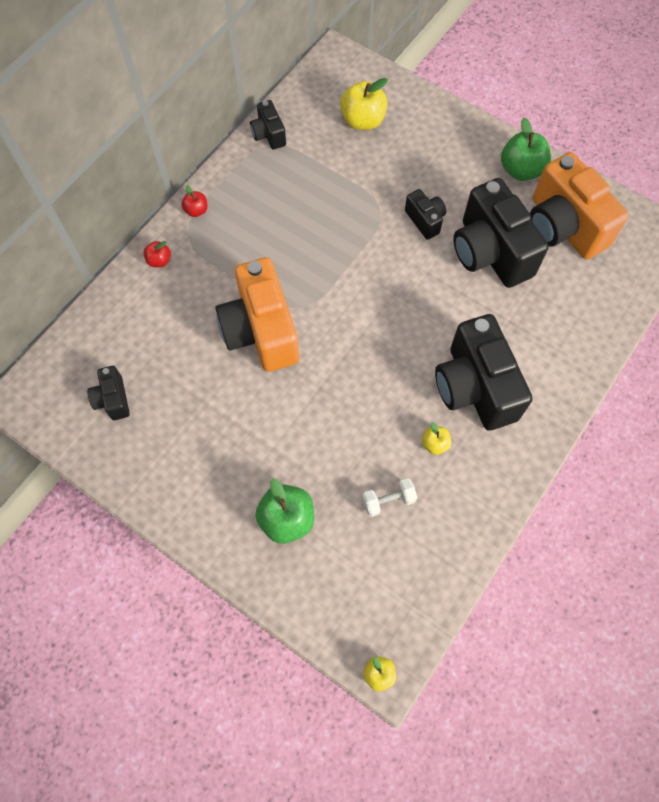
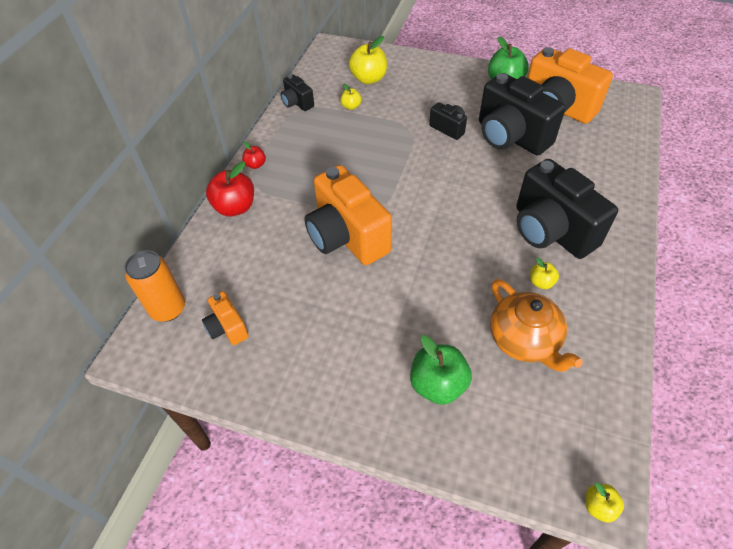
camera: 15 degrees left, 15 degrees down
black camera [87,366,130,420] -> orange camera [202,291,249,345]
red apple [143,241,171,267] -> red apple [206,161,254,217], size x1.90
white dumbbell [362,478,417,517] -> orange teapot [490,279,583,372]
none -> orange can [124,250,185,322]
none -> yellow apple [340,84,362,110]

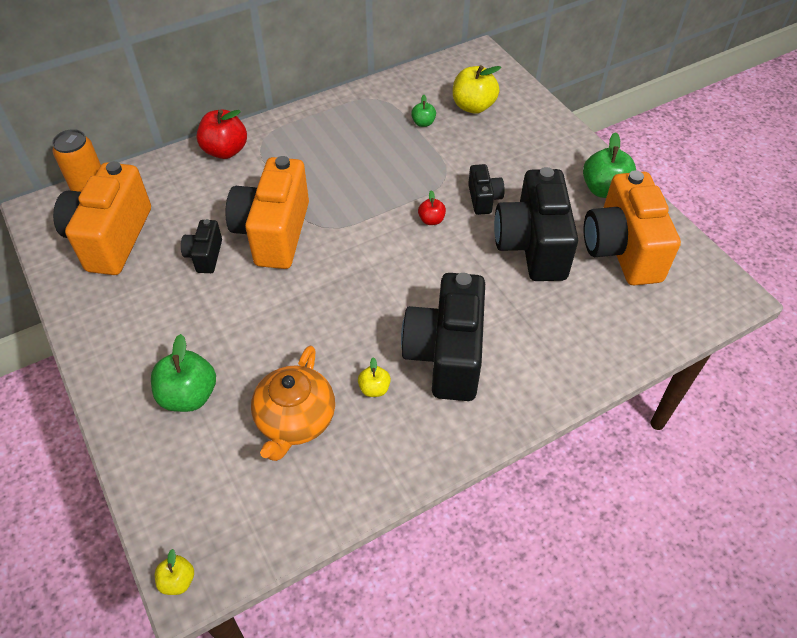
camera: 40 degrees right, 0 degrees up
orange camera [202,291,249,345] -> orange camera [53,161,151,275], size x2.09
red apple [242,142,266,169] -> red apple moved to [418,190,446,225]
black camera [280,74,314,111] -> black camera moved to [181,219,222,273]
yellow apple [340,84,362,110] -> green apple [411,95,436,127]

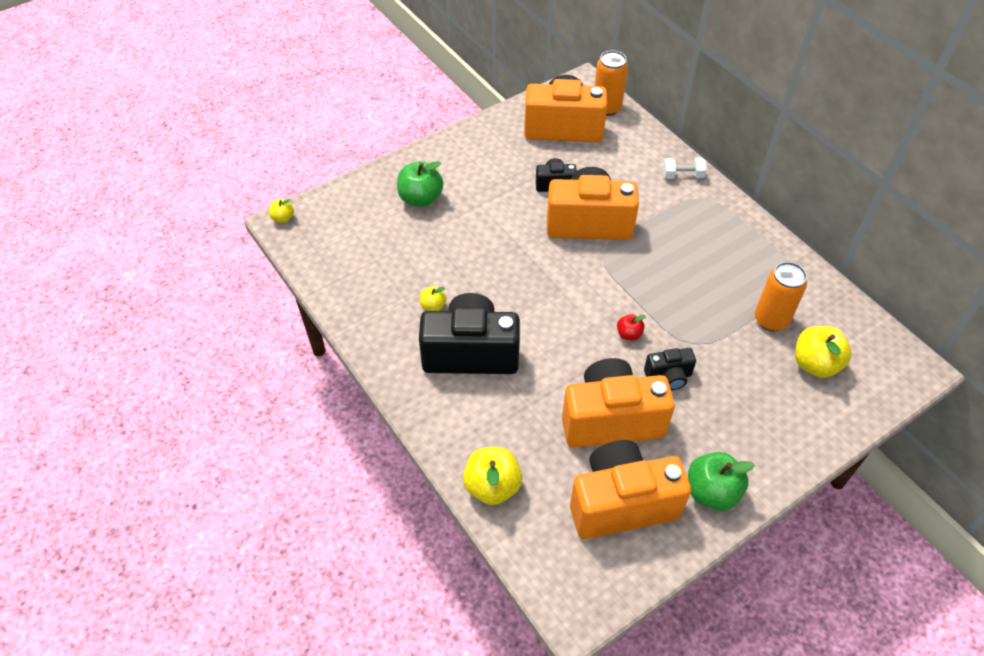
camera: 85 degrees right, 0 degrees up
red apple [196,109,247,159] -> white dumbbell [663,158,707,179]
orange teapot [251,346,335,461] -> none
green apple [411,95,436,127] -> orange can [755,262,807,331]
black camera [494,167,578,281] -> orange camera [562,358,675,448]
none -> yellow apple [463,447,522,505]

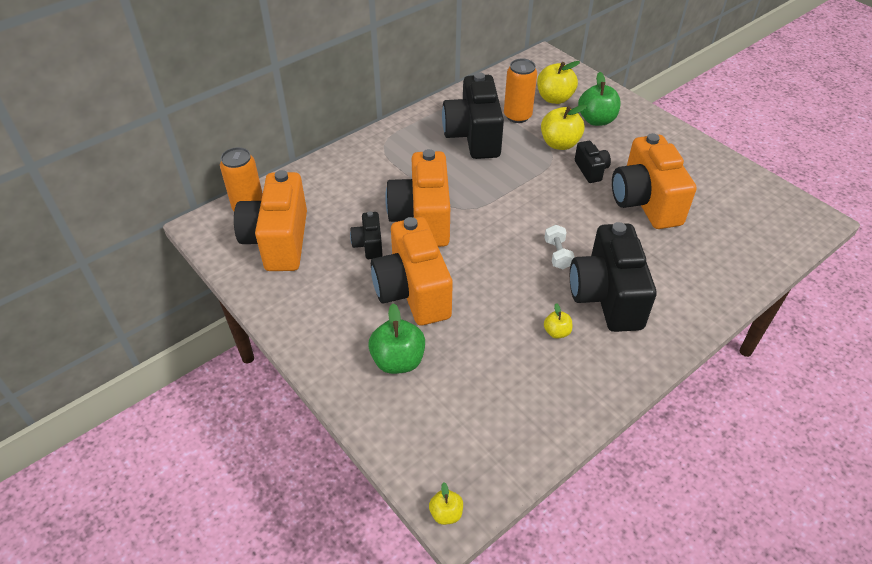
camera: 95 degrees left, 5 degrees down
yellow apple [463,447,522,505] -> yellow apple moved to [541,105,587,150]
orange camera [570,440,691,539] -> orange camera moved to [371,217,453,325]
red apple [617,314,646,341] -> none
white dumbbell [663,158,707,179] -> white dumbbell moved to [544,225,575,269]
green apple [688,452,755,511] -> green apple moved to [578,72,621,126]
none -> black camera [442,72,504,159]

